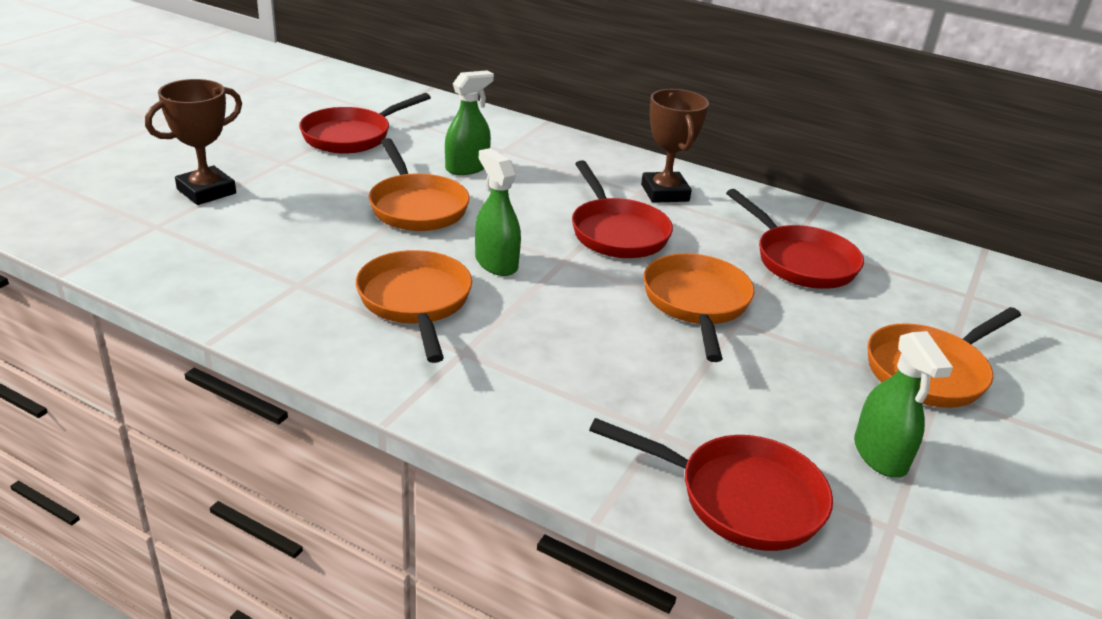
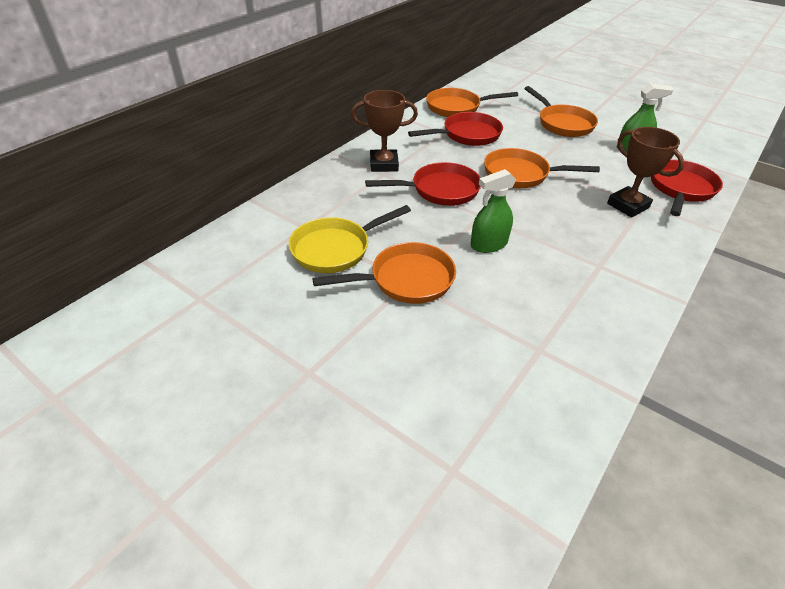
camera: 80 degrees left, 10 degrees up
brown trophy [145,79,242,205] -> brown trophy moved to [607,127,684,217]
red pan [299,93,431,154] -> none
orange pan [356,250,472,363] -> orange pan moved to [426,88,518,117]
green spray bottle [445,70,494,175] -> yellow pan [289,205,411,273]

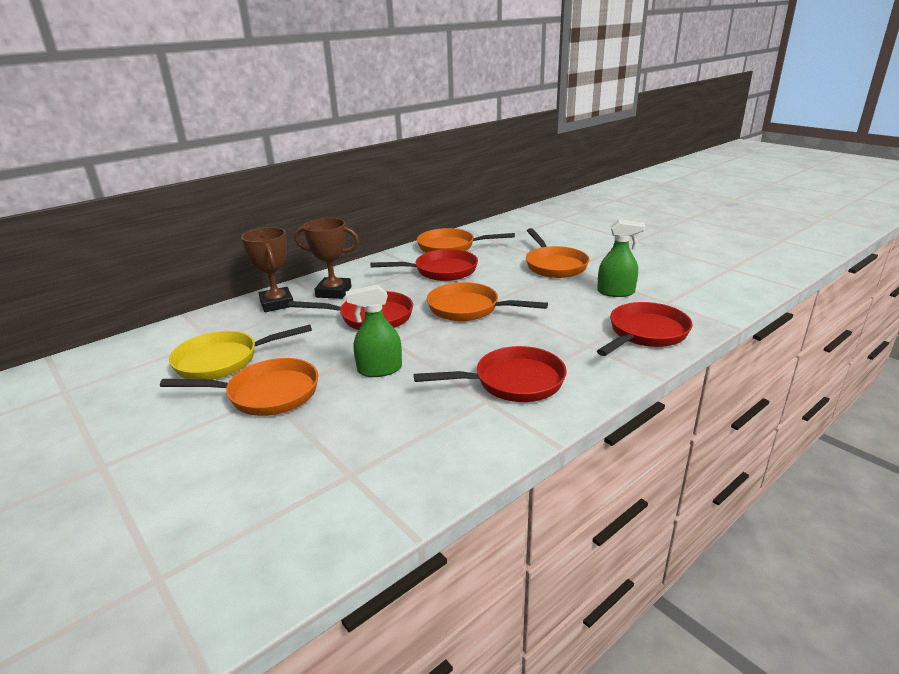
camera: 15 degrees right, 15 degrees down
brown trophy [607,127,684,217] -> brown trophy moved to [241,227,293,312]
none -> red pan [414,346,567,402]

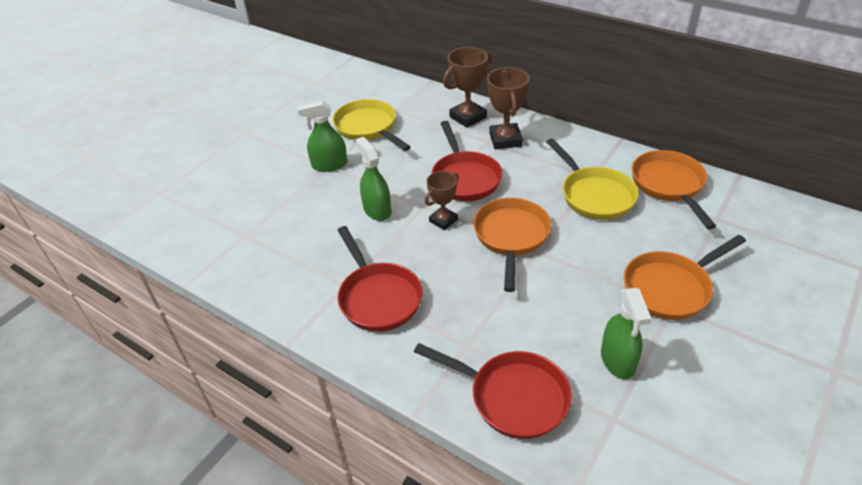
camera: 75 degrees right, 15 degrees up
orange pan [160,358,318,416] -> green spray bottle [298,100,347,172]
red pan [370,249,478,281] -> yellow pan [546,138,639,220]
none -> brown trophy [425,171,459,230]

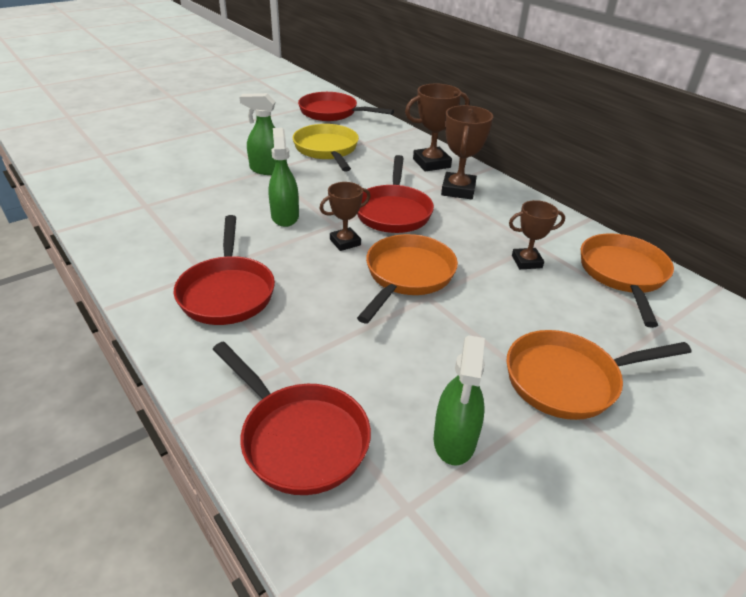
camera: 15 degrees right, 5 degrees down
yellow pan [546,138,639,220] -> brown trophy [509,200,565,269]
none -> red pan [298,92,394,121]

